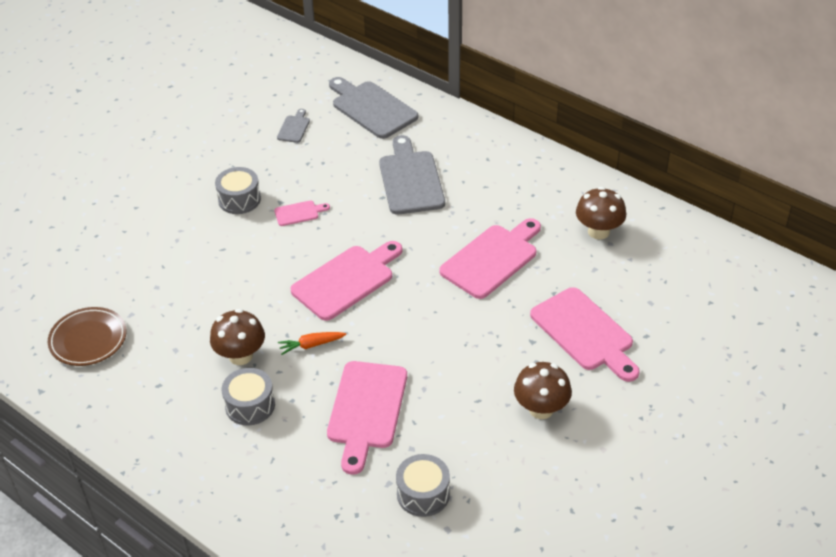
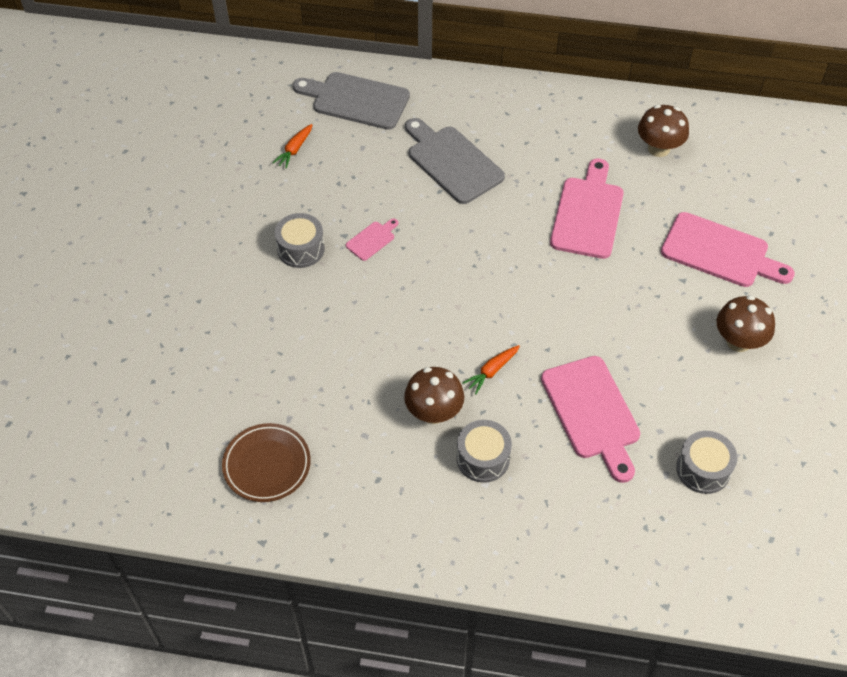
camera: 30 degrees left, 10 degrees up
grey cutting board [277,109,310,143] -> orange carrot [272,124,313,169]
pink cutting board [290,241,403,321] -> none

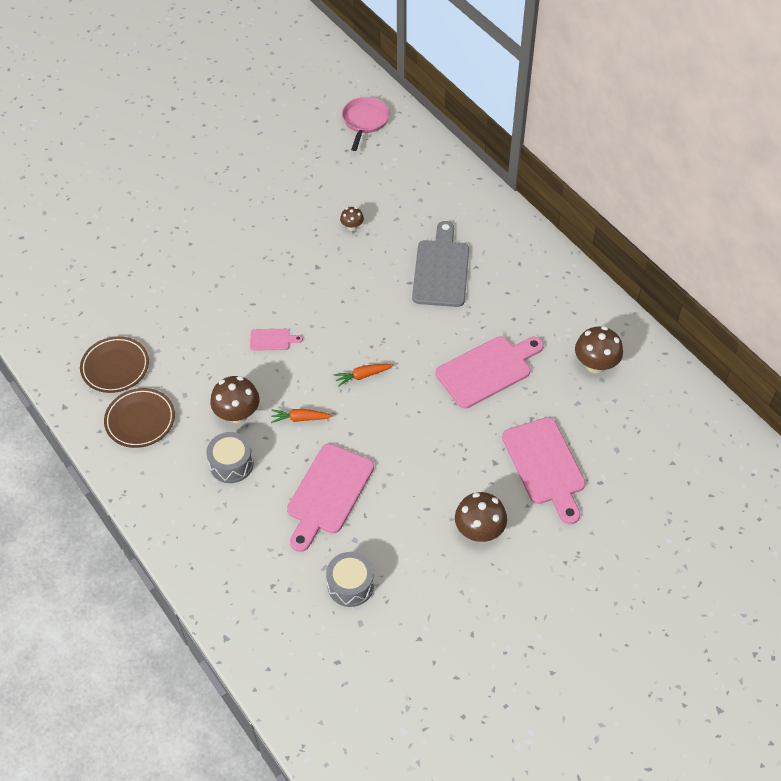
camera: 45 degrees right, 0 degrees up
orange carrot [272,124,313,169] -> orange carrot moved to [334,364,393,387]
grey drum [275,213,325,268] -> none
grey cutting board [293,72,410,130] -> none
pink cutting board [346,218,398,261] -> pink cutting board moved to [250,329,303,351]
none -> brown plate [104,388,175,448]
none -> brown mushroom [340,207,364,231]
none -> pink pan [342,97,389,151]

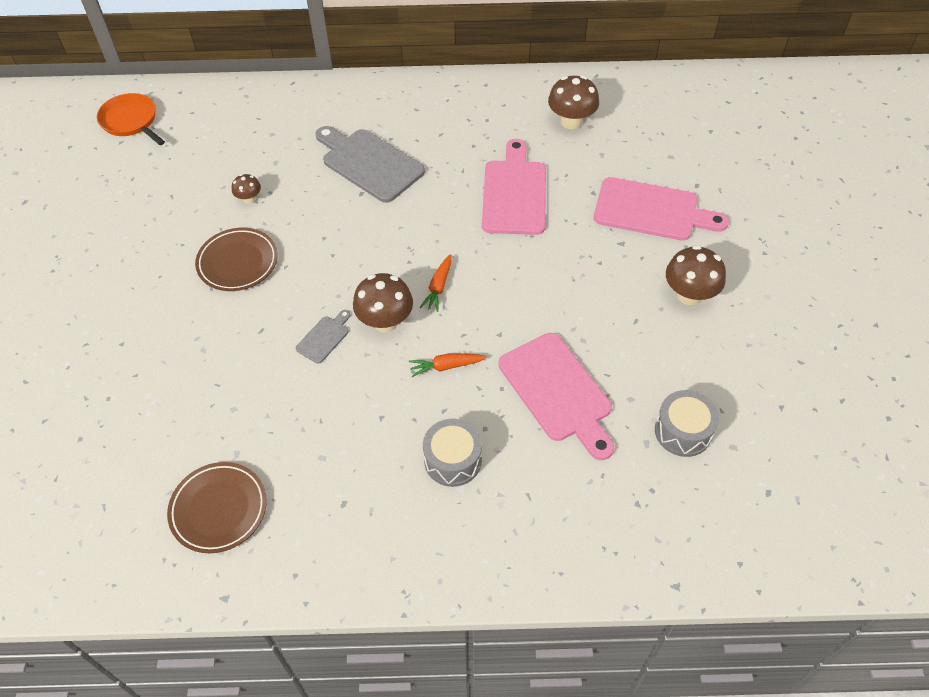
camera: 55 degrees left, 0 degrees up
brown plate [104,388,175,448] -> brown plate moved to [195,228,278,291]
brown mushroom [210,376,260,423] -> brown mushroom moved to [353,273,413,332]
pink cutting board [250,329,303,351] -> grey cutting board [296,310,351,364]
orange carrot [271,409,333,423] -> orange carrot turned 45 degrees clockwise [409,353,487,377]
pink pan [342,97,389,151] -> orange pan [97,93,165,145]

